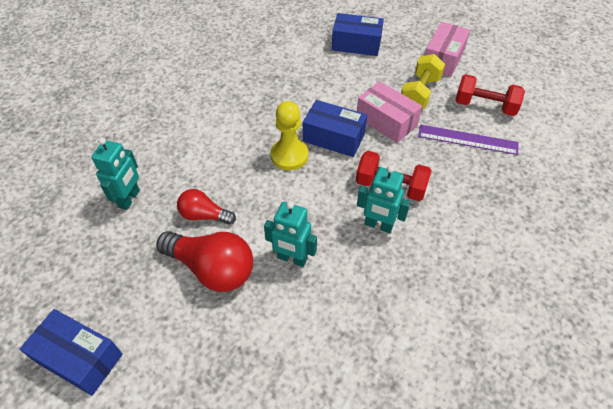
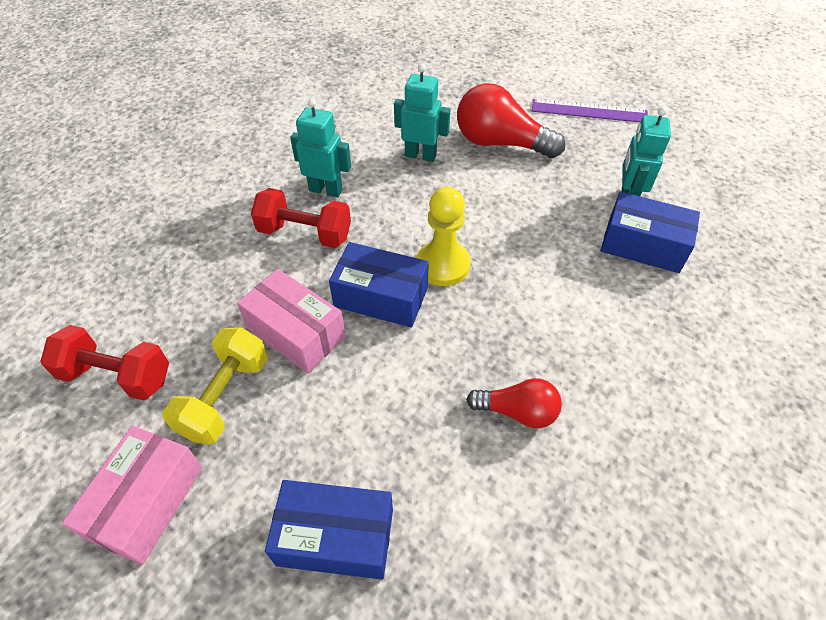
camera: 175 degrees right, 0 degrees up
blue box [19,309,123,396] -> blue box moved to [601,192,700,273]
red light bulb [177,189,236,225] -> red light bulb moved to [466,378,562,428]
purple ruler [418,125,518,155] -> purple ruler moved to [532,99,648,122]

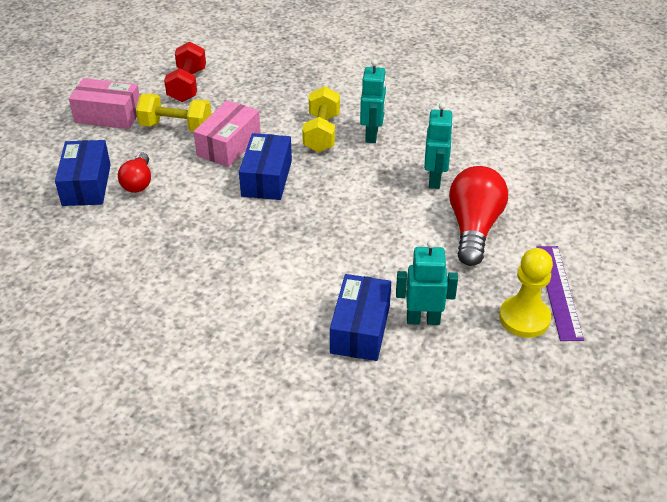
camera: 80 degrees right, 10 degrees down
red dumbbell [251,188,351,248] -> yellow dumbbell [302,86,340,153]
yellow pawn [417,187,471,286] -> yellow pawn moved to [499,248,553,338]
red light bulb [466,378,562,428] -> red light bulb moved to [118,152,151,193]

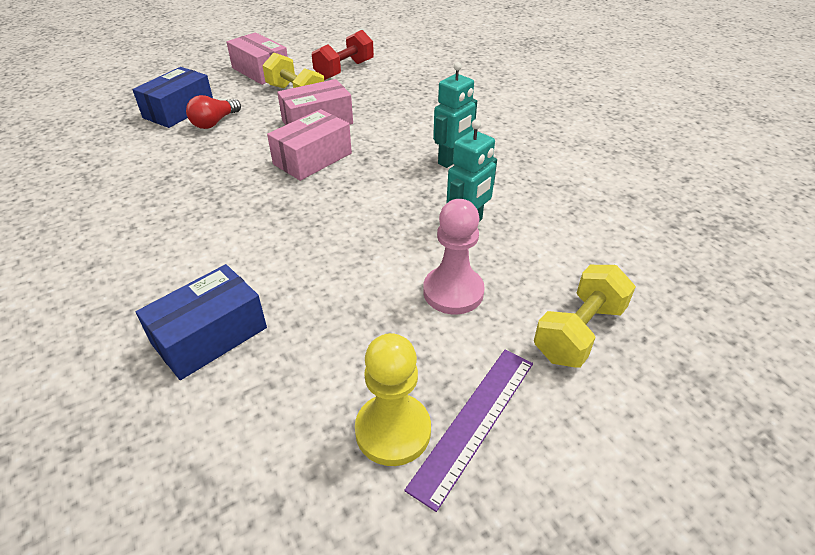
camera: 35 degrees right, 0 degrees up
blue box [239,133,292,200] -> pink box [267,109,352,181]
yellow dumbbell [302,86,340,153] -> yellow dumbbell moved to [534,265,636,368]
turquoise robot [396,240,458,325] -> none
red light bulb [449,166,508,266] -> pink pawn [423,199,485,314]

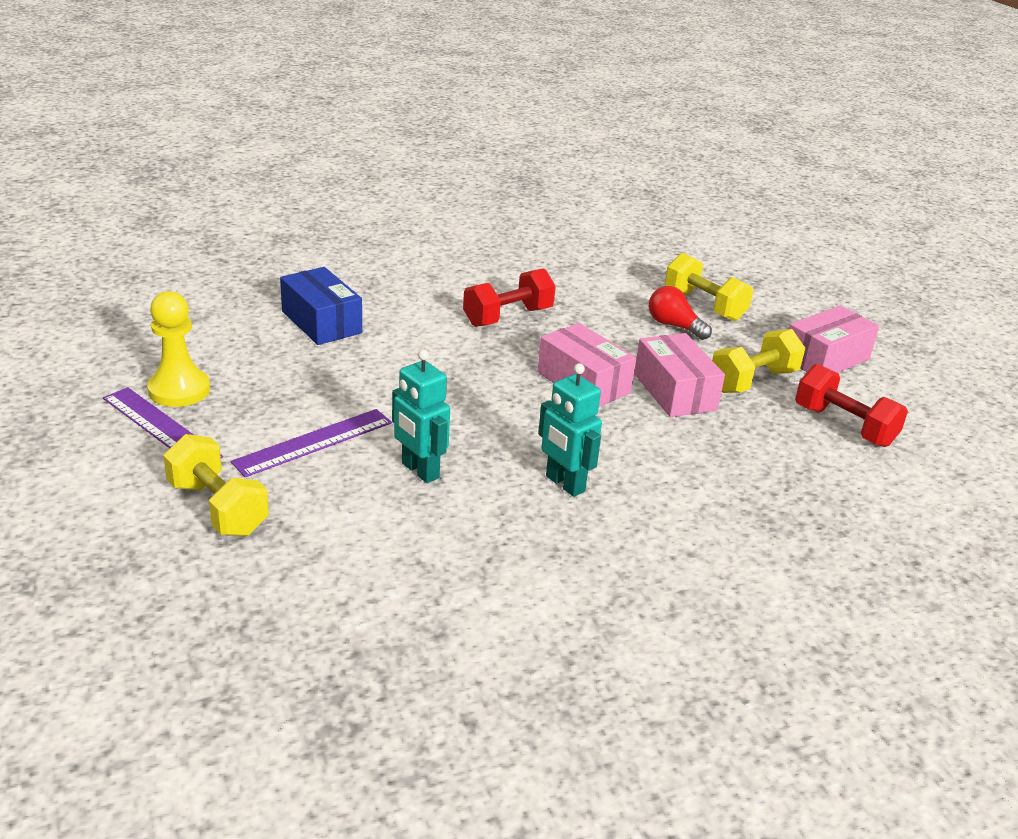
camera: 95 degrees right, 10 degrees down
blue box [132,67,213,128] -> yellow dumbbell [665,253,753,321]
pink pawn [423,199,485,314] -> purple ruler [231,409,392,477]
none -> red dumbbell [463,268,556,327]

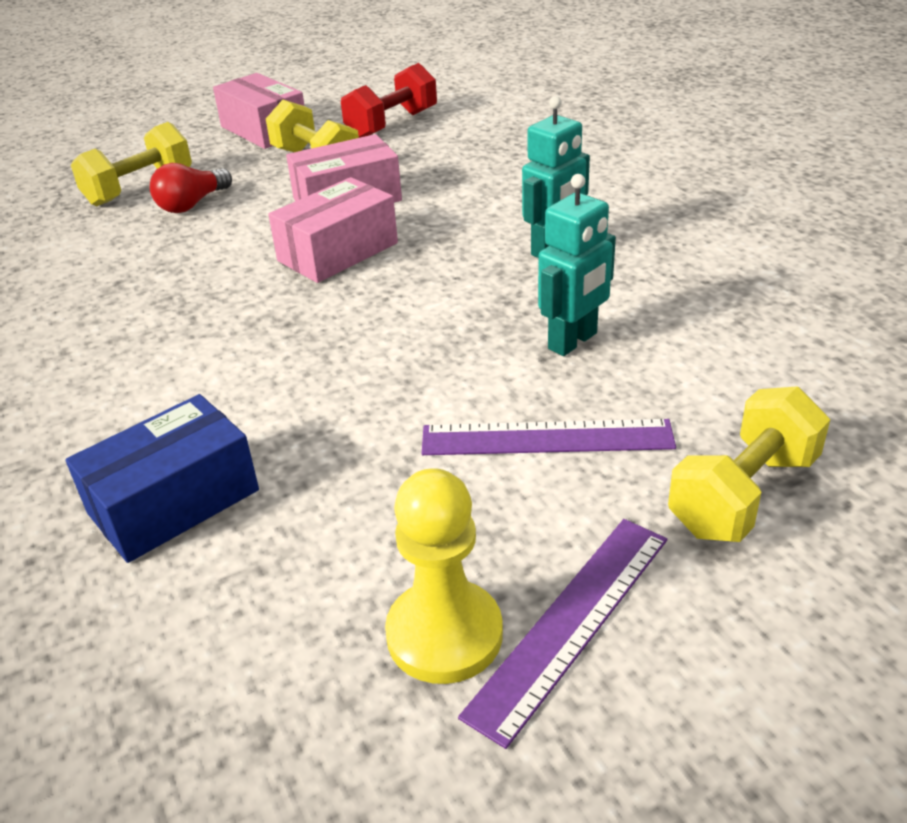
camera: 90 degrees left, 5 degrees up
purple ruler [231,409,392,477] -> purple ruler turned 45 degrees counterclockwise [422,419,676,455]
red dumbbell [463,268,556,327] -> none

